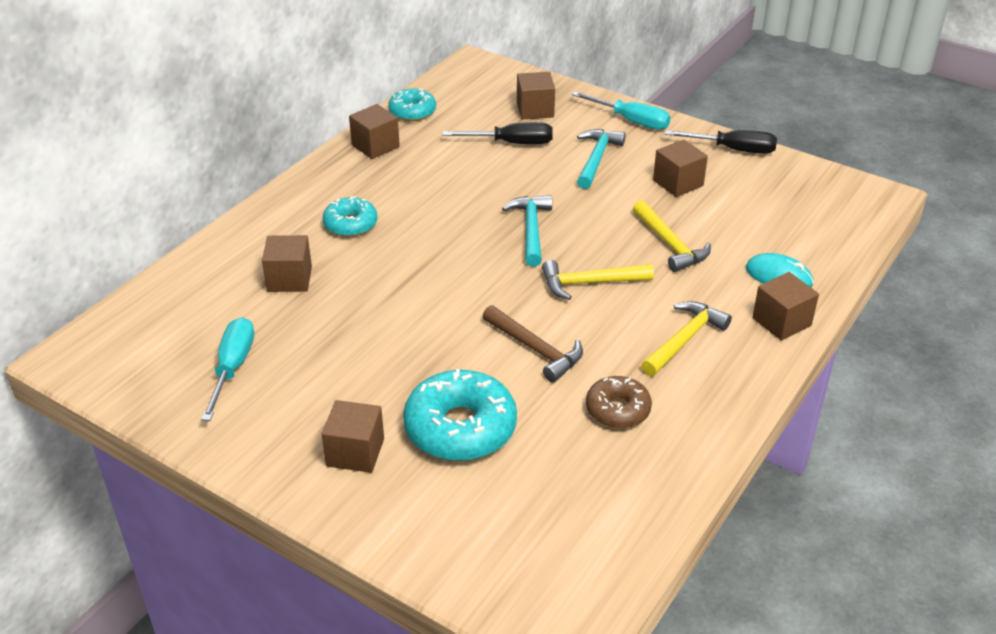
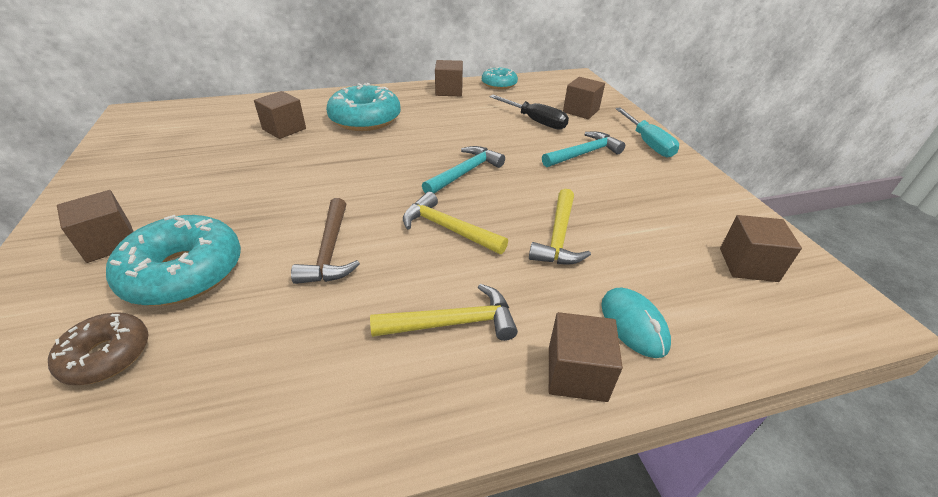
camera: 40 degrees right, 0 degrees up
turquoise screwdriver [201,317,254,421] -> none
turquoise donut [323,196,378,237] -> turquoise donut [326,83,401,131], size x1.70
brown donut [586,376,652,428] -> brown donut moved to [48,312,148,385]
brown cube [653,139,708,197] -> brown cube moved to [720,215,802,282]
black screwdriver [665,130,777,154] -> none

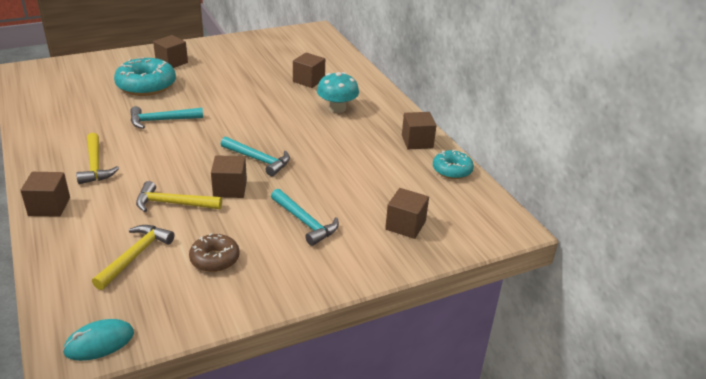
camera: 80 degrees right, 5 degrees down
brown donut [48,312,148,385] -> brown donut moved to [189,233,239,272]
brown hammer [291,198,360,284] -> turquoise hammer [130,106,203,129]
turquoise donut [326,83,401,131] -> turquoise mushroom [317,72,359,113]
yellow hammer [403,192,508,254] -> yellow hammer moved to [92,225,175,290]
black screwdriver [489,95,569,130] -> none
turquoise mouse [601,287,671,358] -> turquoise mouse moved to [63,319,134,361]
turquoise screwdriver [615,107,679,157] -> none
brown cube [720,215,802,282] -> brown cube moved to [211,155,247,198]

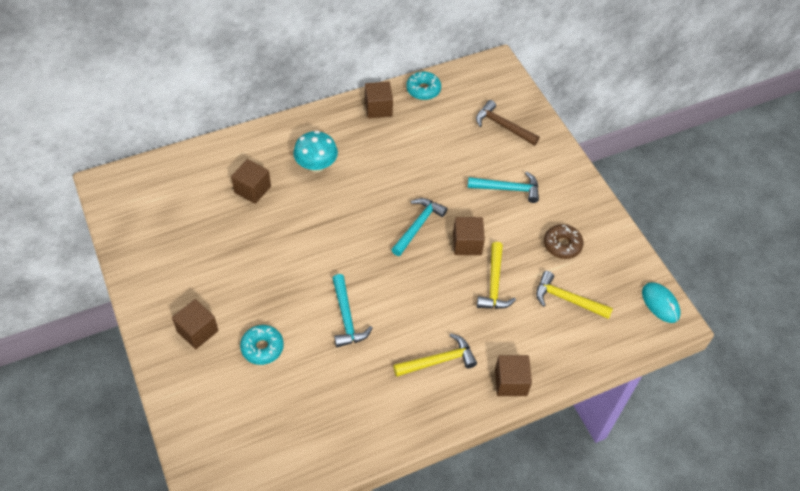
camera: 90 degrees left, 20 degrees up
turquoise donut [114,58,176,96] -> turquoise donut [240,325,284,365], size x0.59
turquoise hammer [271,189,339,246] -> turquoise hammer turned 45 degrees clockwise [468,171,539,203]
brown cube [385,188,429,239] -> brown hammer [476,100,540,146]

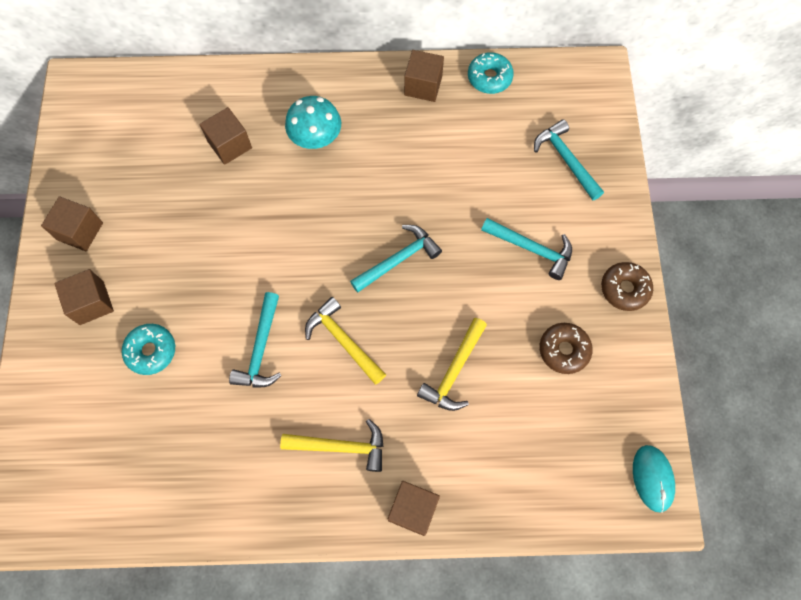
camera: 25 degrees right, 15 degrees up
brown cube [453,217,485,255] -> brown cube moved to [41,196,103,251]
brown hammer [476,100,540,146] -> turquoise hammer [534,119,604,200]
yellow hammer [536,271,613,319] -> yellow hammer moved to [305,297,386,385]
none -> brown donut [601,262,653,311]

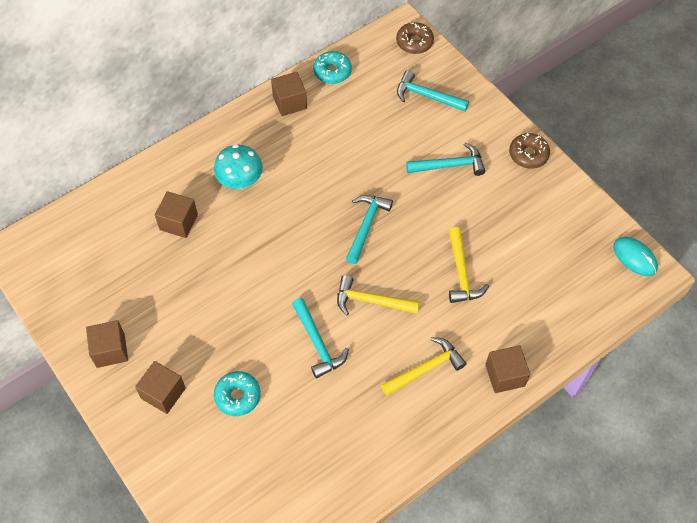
camera: 35 degrees left, 10 degrees down
brown donut [539,323,593,374] -> brown donut moved to [396,22,434,54]

